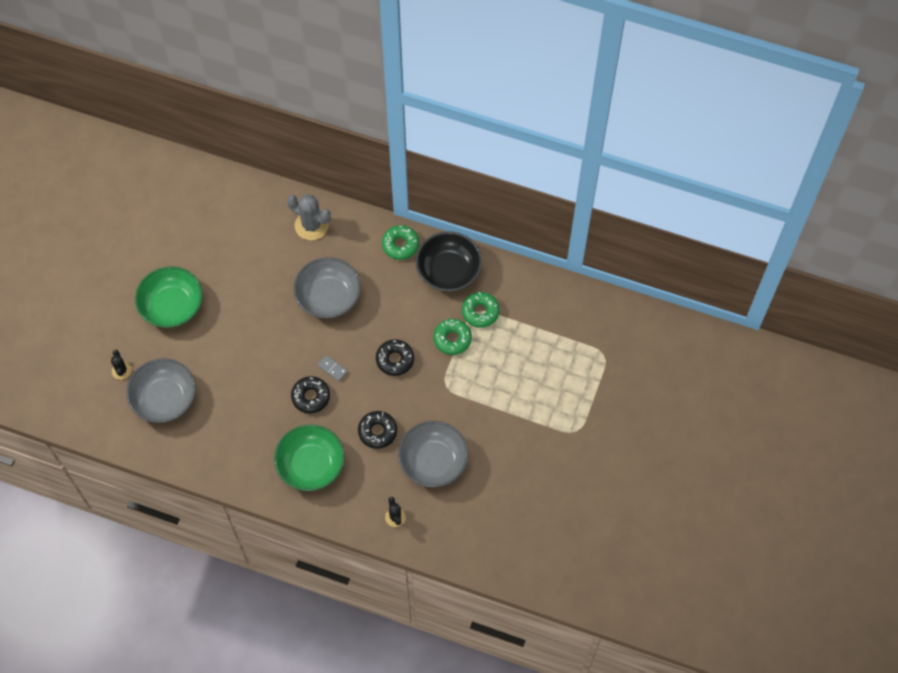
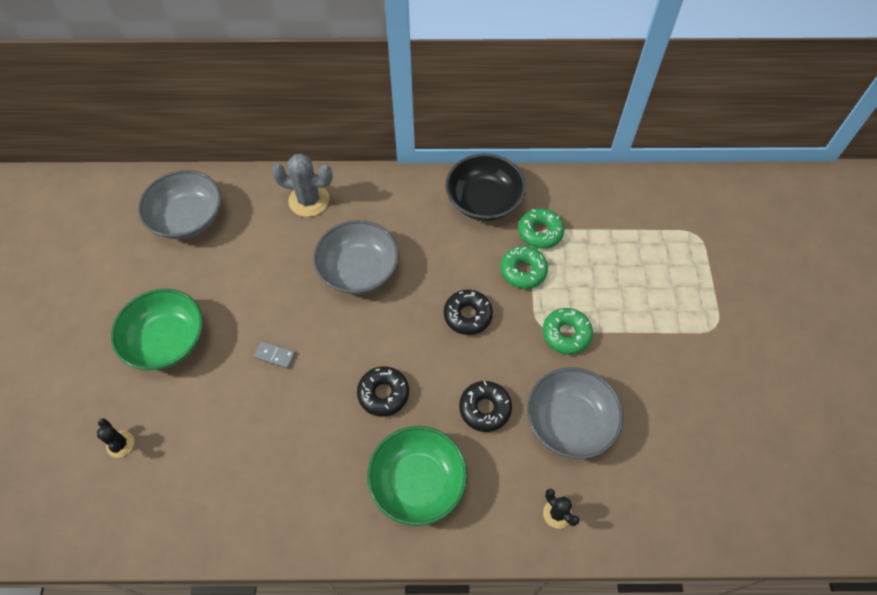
camera: 20 degrees left, 5 degrees down
grey bowl [126,358,196,423] -> grey bowl moved to [138,170,221,239]
grey domino [317,355,348,382] -> grey domino moved to [254,341,296,369]
green donut [382,225,419,260] -> green donut moved to [542,308,593,354]

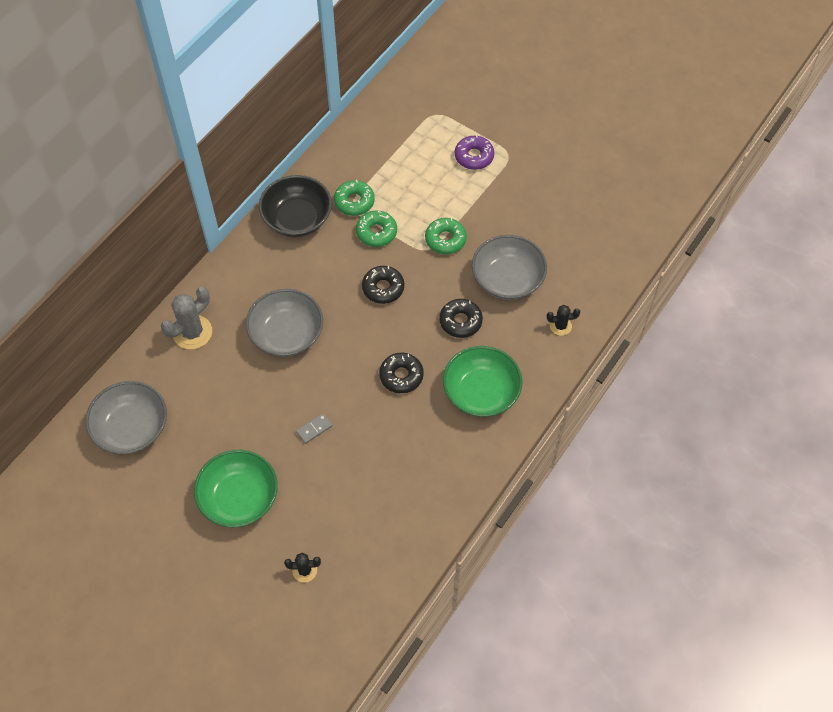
camera: 55 degrees left, 0 degrees up
none -> purple donut [455,135,494,170]

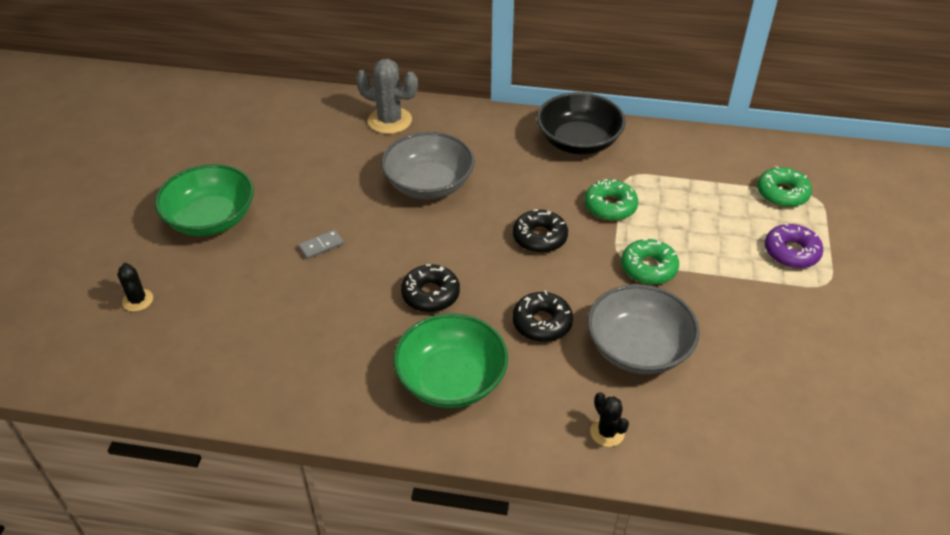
camera: 65 degrees right, 15 degrees down
grey bowl [85,381,167,454] -> none
grey domino [296,413,333,444] -> grey domino turned 60 degrees counterclockwise [298,230,344,259]
green donut [334,180,375,216] -> green donut moved to [757,166,812,207]

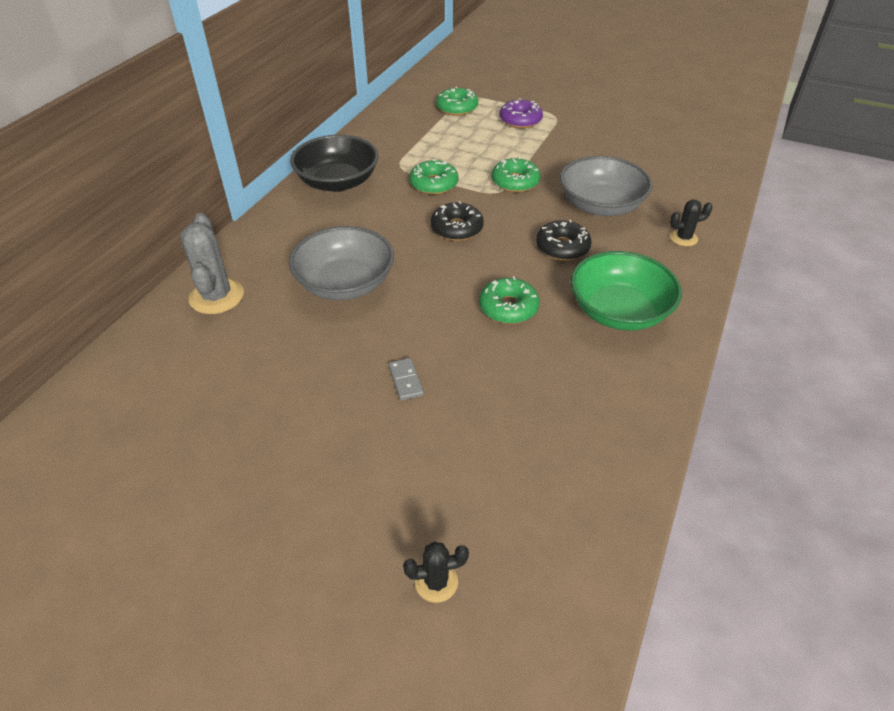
camera: 75 degrees left, 0 degrees up
green bowl [155,164,254,236] -> none
grey cactus [356,59,418,134] -> grey cactus turned 45 degrees counterclockwise [180,213,244,314]
black donut [401,264,460,312] -> green donut [479,276,540,324]

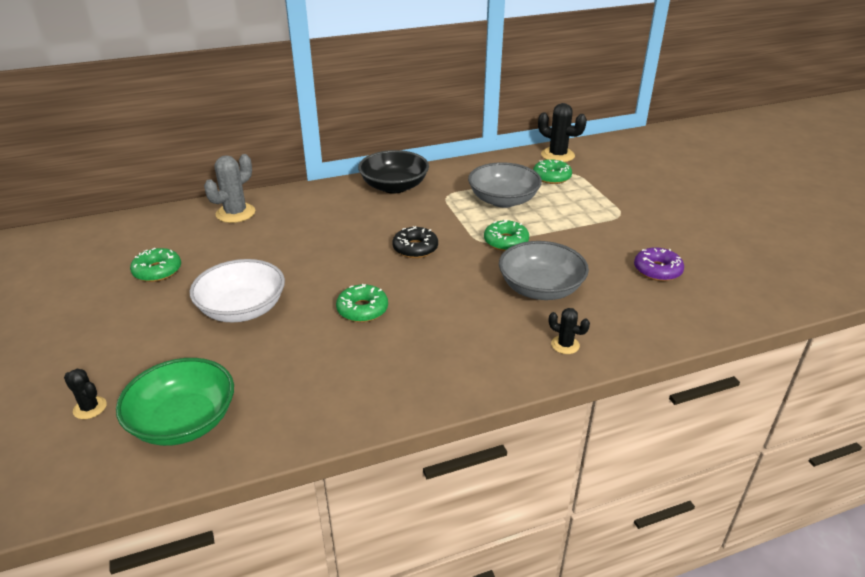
camera: 45 degrees right, 10 degrees down
grey bowl [289,226,394,300] -> grey bowl moved to [468,162,542,208]
grey domino [388,358,424,401] -> white bowl [190,259,285,322]
green donut [409,159,458,195] -> green donut moved to [130,248,181,282]
purple donut [500,98,543,128] -> purple donut moved to [634,247,684,281]
black donut [536,220,592,261] -> none
green bowl [571,251,682,330] -> green bowl moved to [116,358,234,446]
none -> black cactus [538,103,587,162]

